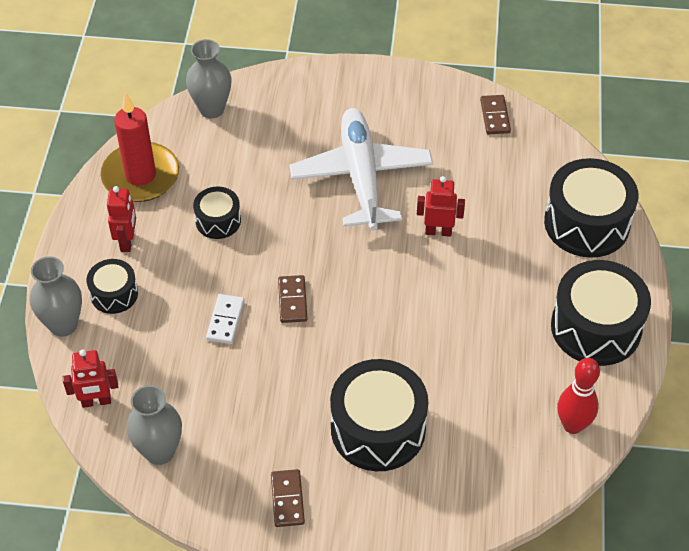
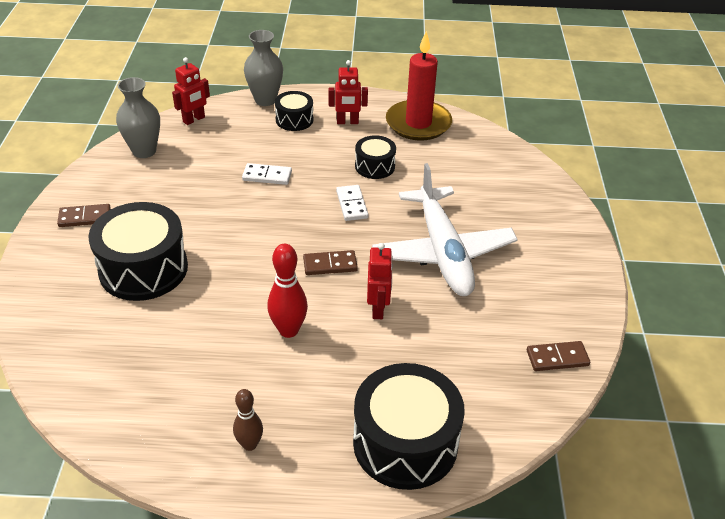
camera: 85 degrees right, 10 degrees down
red robot [63,349,118,408] -> red robot turned 120 degrees counterclockwise [172,57,210,125]
grey vase [186,39,232,118] -> none
brown domino [278,275,307,323] -> brown domino moved to [303,250,358,275]
white plane [290,108,433,230] -> white plane turned 90 degrees clockwise [372,163,518,296]
black drum [551,260,651,366] -> brown bowling pin [233,389,263,451]
red bowling pin [557,358,600,434] -> red bowling pin moved to [267,244,308,338]
none -> white domino [336,185,369,221]

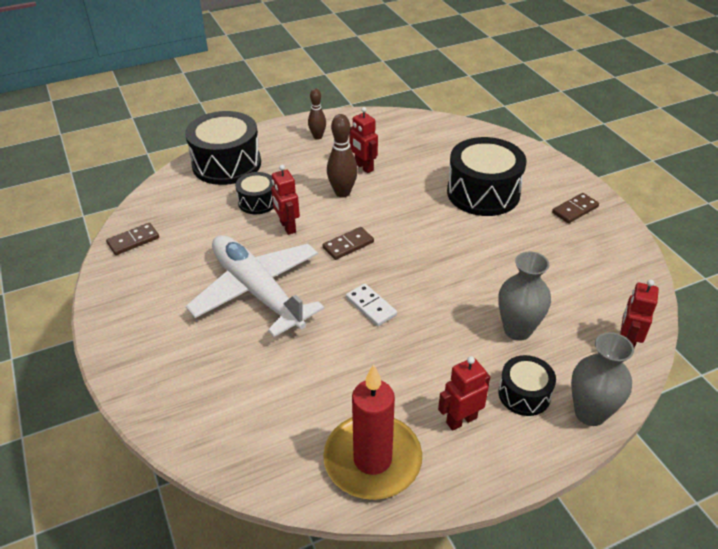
camera: 155 degrees right, 0 degrees up
grey vase [116,77,160,158] -> grey vase moved to [498,252,551,341]
white domino [242,163,292,185] -> none
red bowling pin [267,244,308,338] -> brown bowling pin [327,114,358,198]
black drum [355,135,396,179] -> black drum moved to [235,172,273,214]
none -> red robot [349,107,378,173]

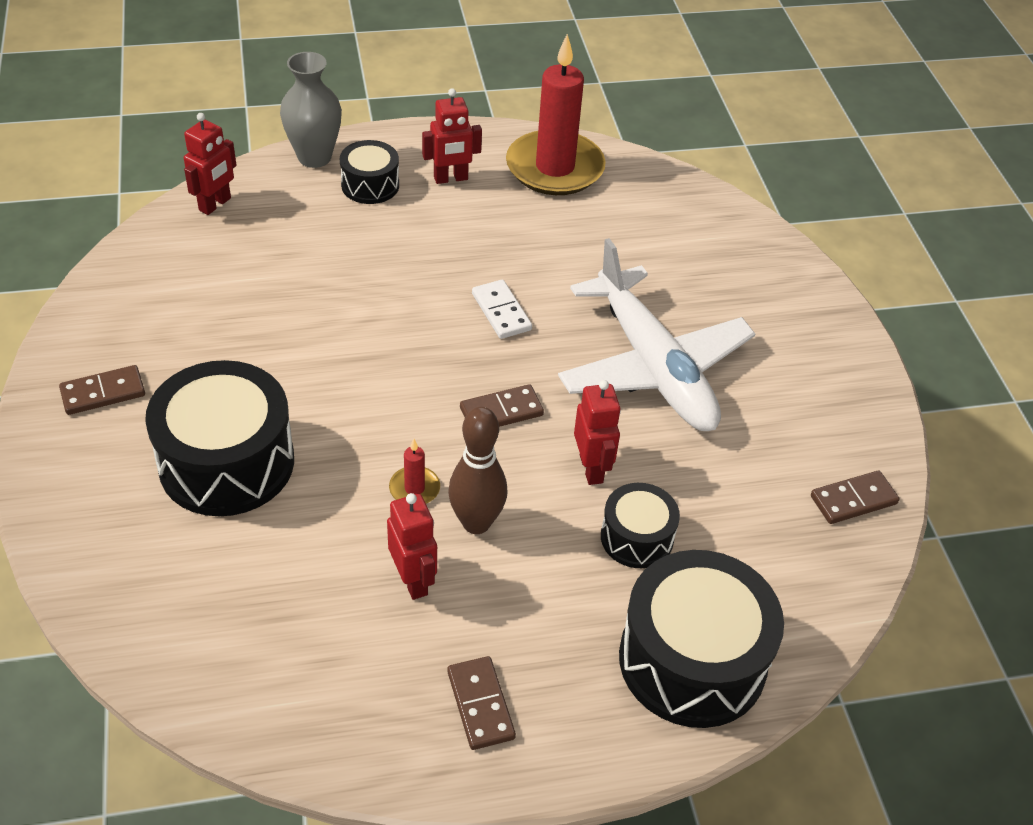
camera: 170 degrees left, 5 degrees up
brown bowling pin [308,88,326,140] -> brown domino [447,656,516,750]
grey vase [498,252,551,341] -> none
none -> red candle [389,439,440,504]

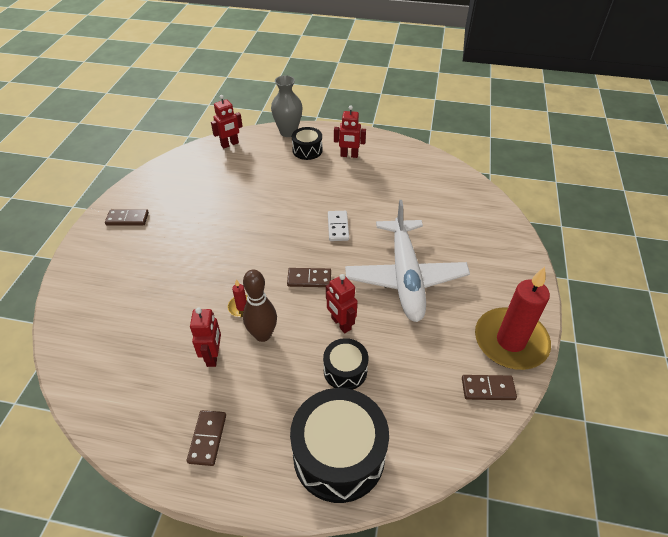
camera: 25 degrees right, 0 degrees up
black drum [145,360,294,516] -> none
red candle [506,34,606,195] -> red candle moved to [475,267,551,370]
red robot [574,380,621,485] -> red robot turned 135 degrees clockwise [326,274,358,333]

